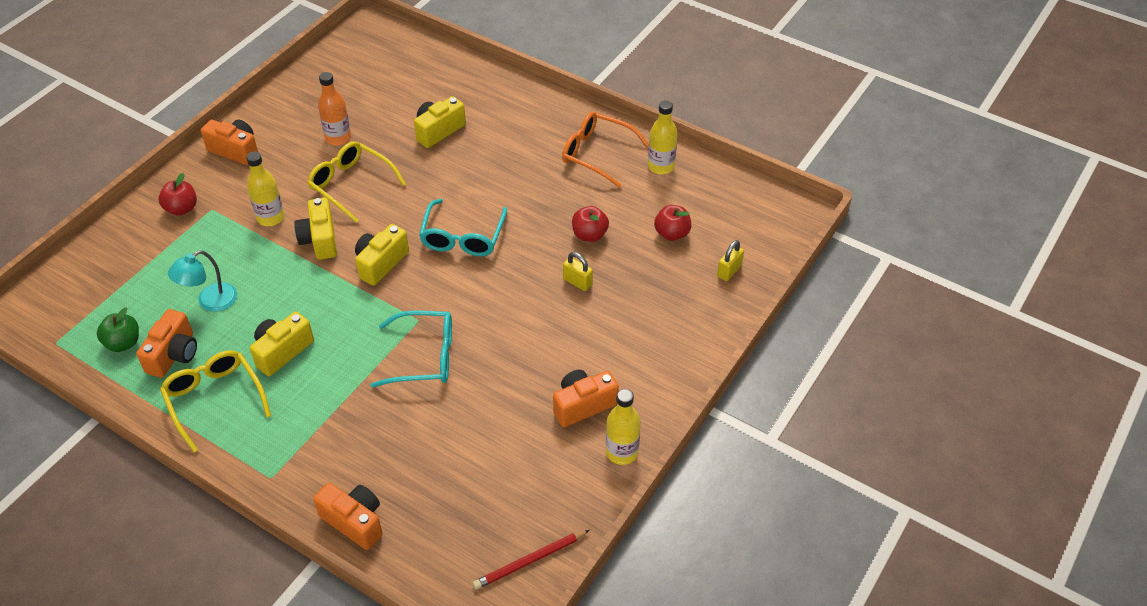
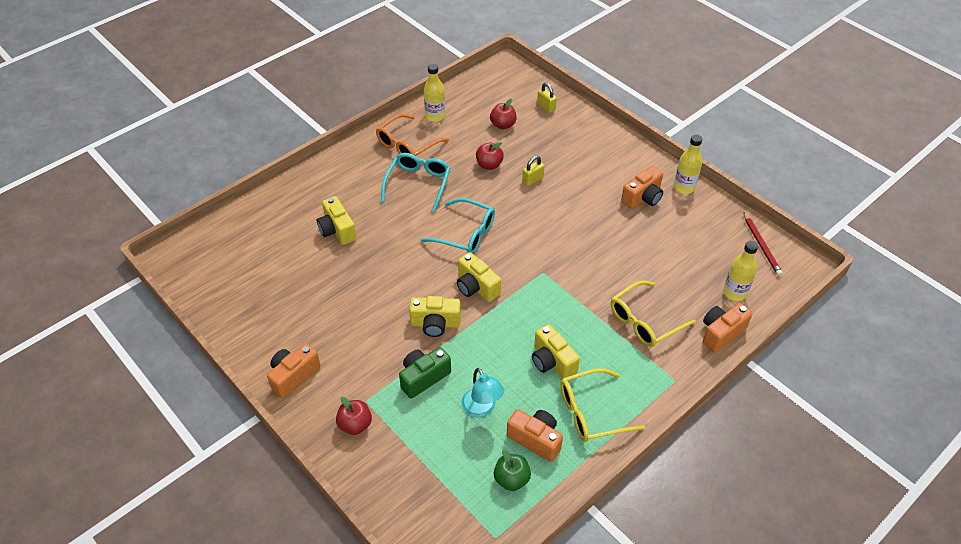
camera: 75 degrees left, 0 degrees up
yellow bottle [246,152,285,226] -> yellow bottle moved to [723,241,758,301]
yellow glasses [307,141,406,223] -> yellow glasses moved to [611,280,696,347]
orange bottle [318,72,351,146] -> none
turquoise glasses [371,310,452,388] -> turquoise glasses moved to [381,153,450,212]
orange camera [553,370,619,427] -> orange camera turned 120 degrees counterclockwise [621,166,663,209]
none -> green camera [399,347,451,399]

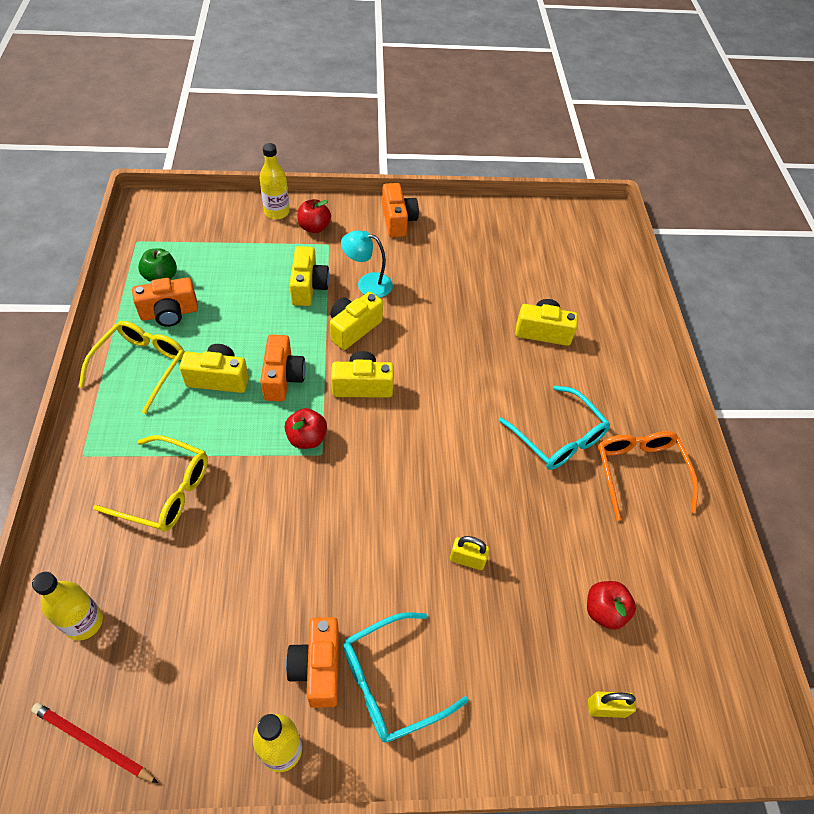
camera: 125 degrees right, 5 degrees up
green camera [399,347,451,399] -> yellow camera [289,246,330,306]
turquoise glasses [421,198,495,254] -> turquoise glasses moved to [343,612,469,742]
yellow bottle [424,64,445,122] -> yellow bottle moved to [260,143,290,219]
turquoise lamp [461,368,504,417] -> turquoise lamp moved to [341,230,393,298]
red apple [476,142,504,170] -> red apple moved to [284,408,327,449]
yellow padlock [522,156,544,186] -> yellow padlock turned 75 degrees counterclockwise [450,536,490,570]
yellow glasses [611,280,696,347] -> yellow glasses turned 105 degrees clockwise [93,435,208,532]
orange camera [703,303,753,352] -> orange camera moved to [260,334,306,401]

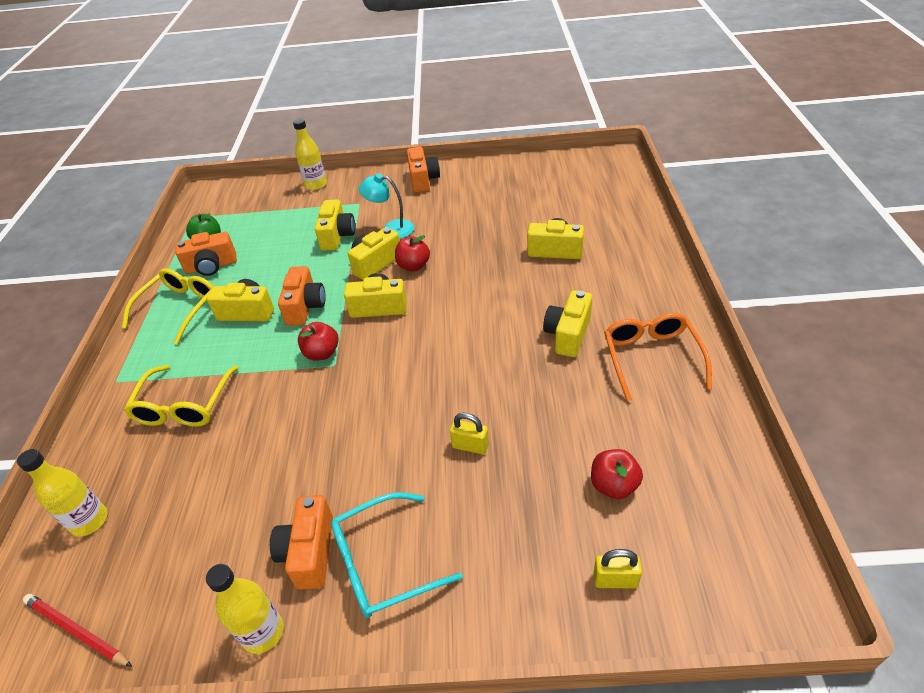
camera: 10 degrees right, 10 degrees down
yellow glasses [93,435,208,532] -> yellow glasses turned 75 degrees clockwise [124,365,239,427]
red apple [298,199,331,233] -> red apple moved to [395,235,430,271]
turquoise glasses [498,385,610,470] -> yellow camera [543,290,592,357]

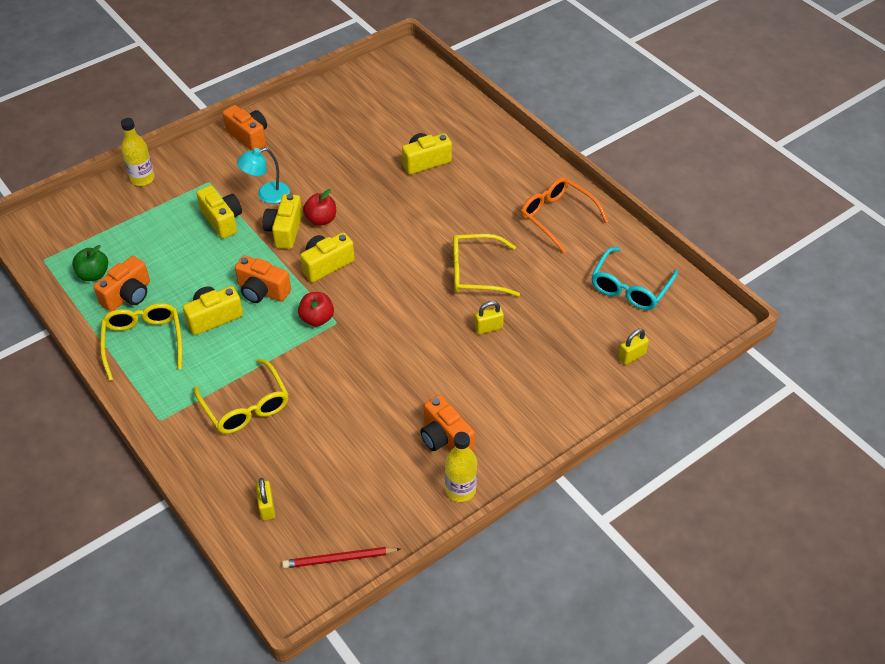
camera: 40 degrees left, 5 degrees up
yellow bottle [17,449,107,537] -> yellow padlock [255,478,275,521]
orange camera [278,266,326,326] -> orange camera turned 150 degrees clockwise [235,255,291,303]
turquoise glasses [331,492,463,618] -> turquoise glasses moved to [591,247,678,310]
yellow camera [543,290,592,357] -> none
red apple [591,449,643,499] -> none
none -> yellow glasses [453,234,520,296]

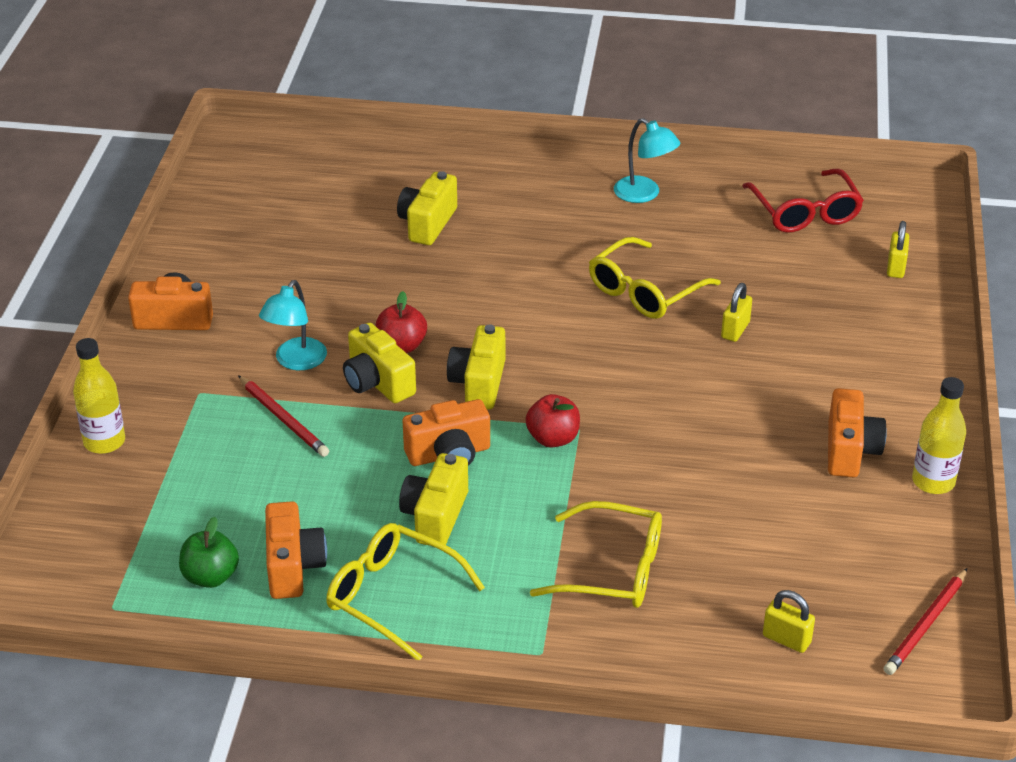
camera: 45 degrees left, 10 degrees down
yellow camera [196,185,242,239] -> red pencil [238,375,329,457]
orange camera [420,395,475,451] -> orange camera turned 90 degrees counterclockwise [828,388,887,477]
orange glasses [521,177,609,253] -> turquoise lamp [614,118,680,203]
turquoise glasses [591,247,678,310] -> red glasses [742,169,864,233]

